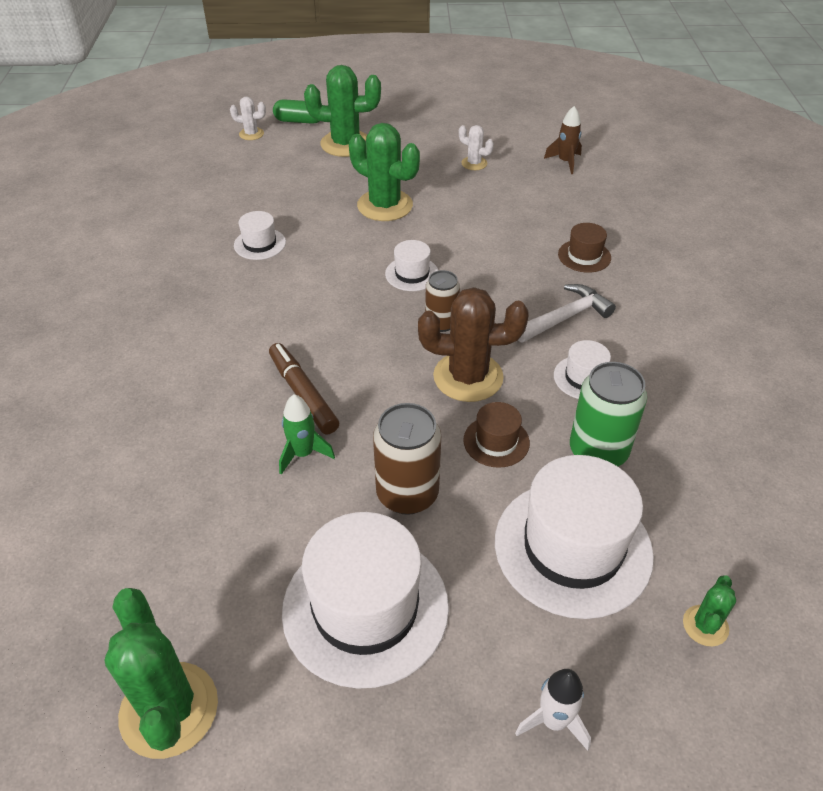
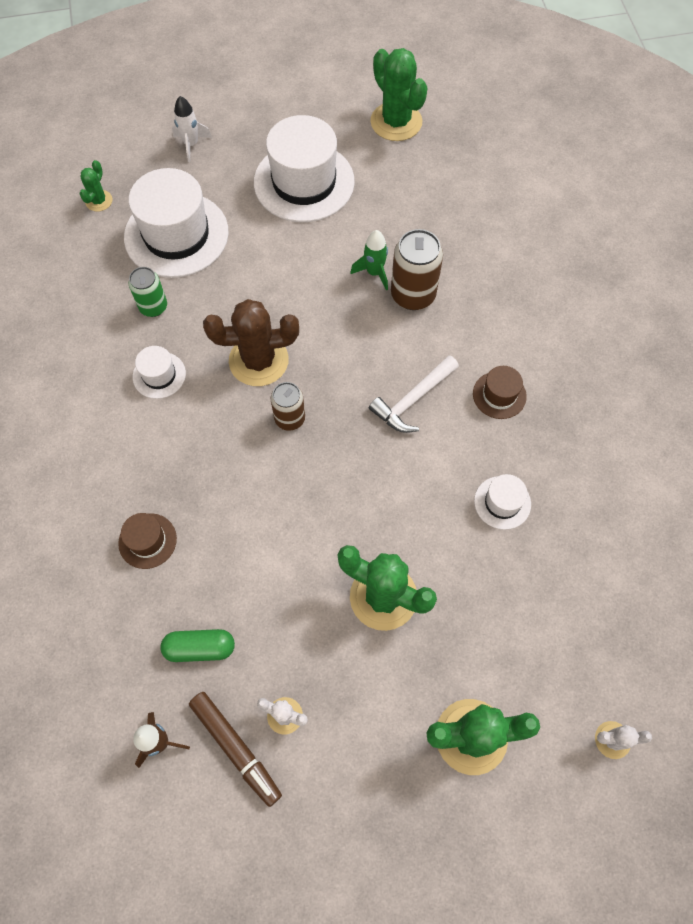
camera: 170 degrees right, 20 degrees up
brown marker [269,343,339,434] -> brown marker moved to [189,692,282,807]
green capsule [273,99,320,124] -> green capsule moved to [160,629,235,662]
brown can [373,403,441,515] -> brown can moved to [391,229,443,310]
white hat [385,240,439,291] -> none
brown hat [463,402,530,468] -> brown hat moved to [473,366,527,419]
white hammer [518,284,616,342] -> white hammer moved to [369,355,459,433]
green can [570,362,647,466] -> green can [129,267,167,317], size x0.64

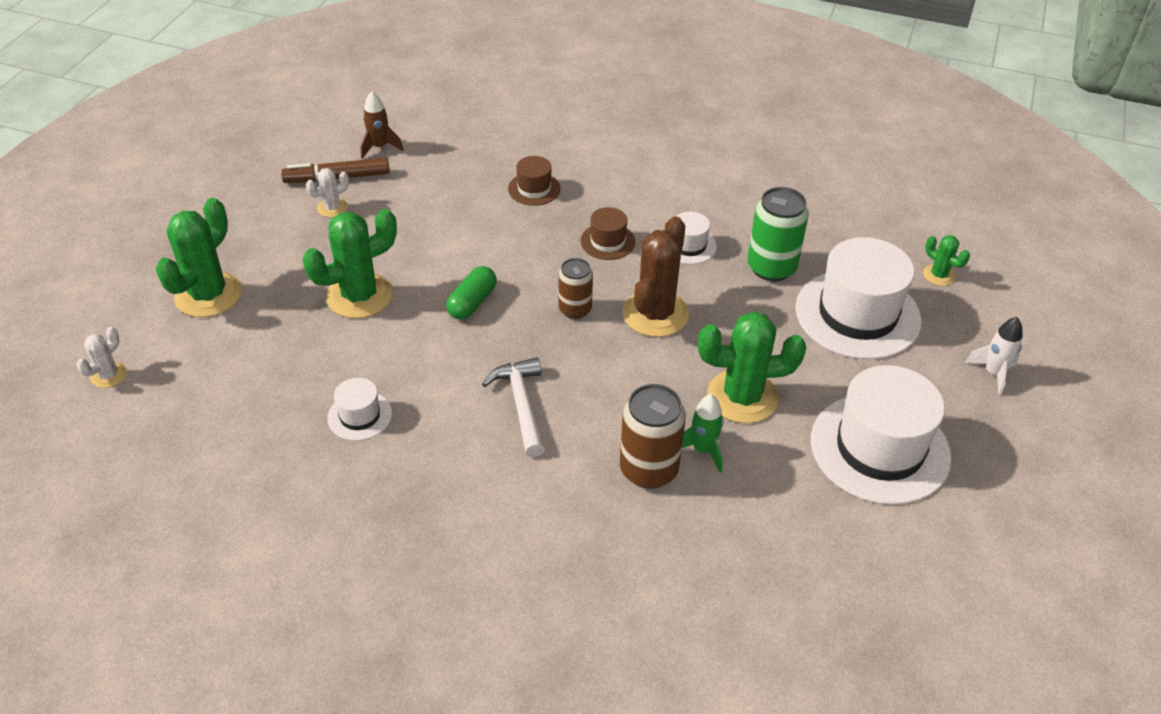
camera: 120 degrees right, 20 degrees down
green can [129,267,167,317] -> green can [747,187,809,281], size x1.57
green capsule [160,629,235,662] -> green capsule moved to [446,266,497,320]
green cactus [370,48,427,141] -> green cactus moved to [698,311,806,424]
brown hat [473,366,527,419] -> brown hat moved to [580,207,636,260]

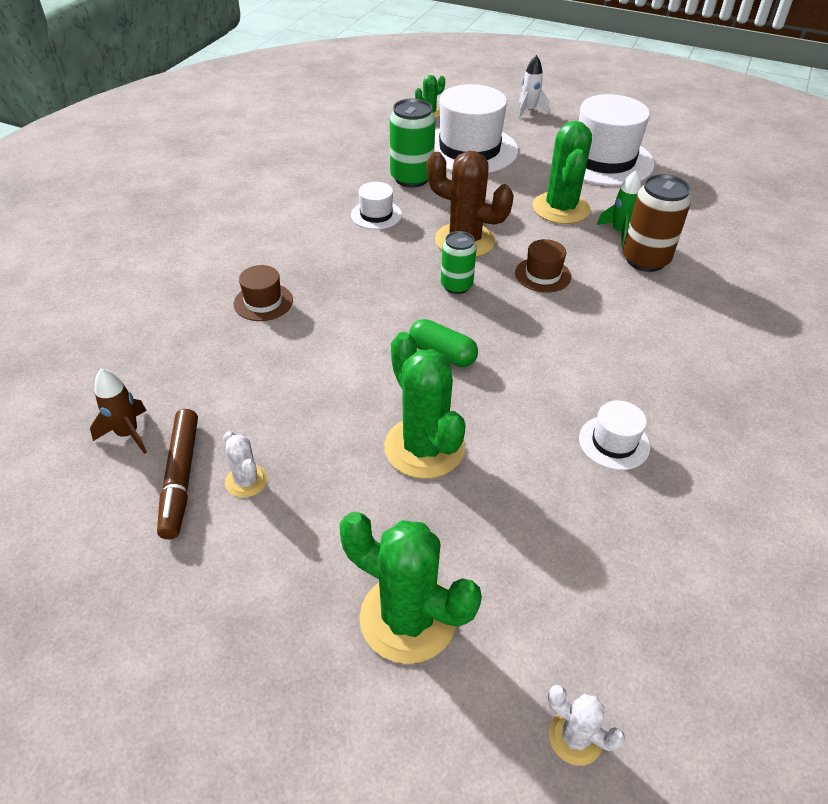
camera: 85 degrees left, 0 degrees up
white hammer [482,357,545,457] -> none
brown can [558,258,593,319] -> green can [441,231,477,294]
brown hat [580,207,636,260] -> brown hat moved to [515,239,571,293]

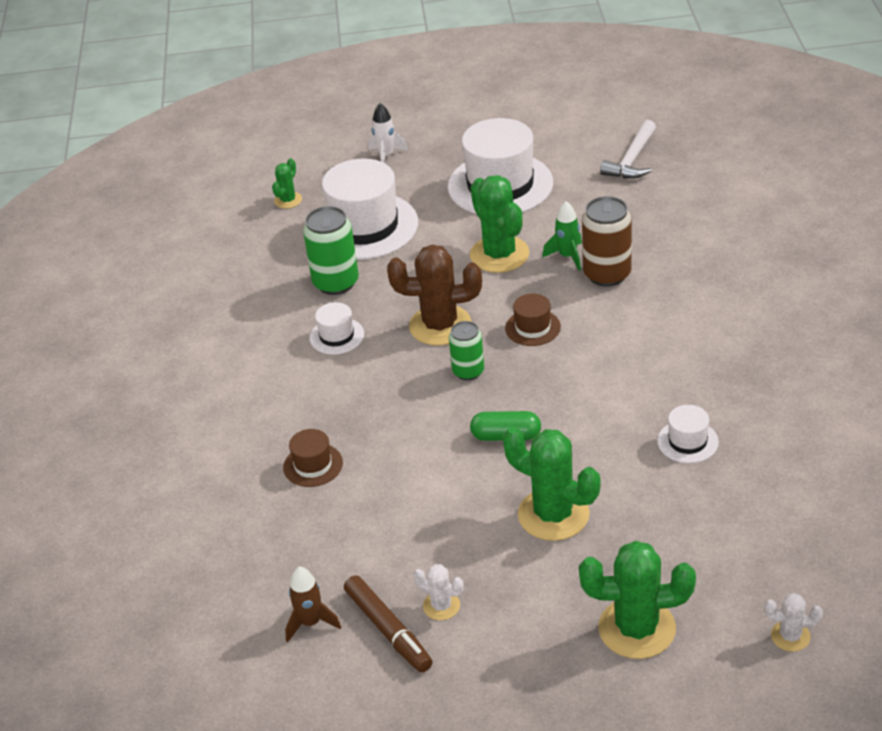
camera: 25 degrees left, 5 degrees down
none -> white hammer [600,120,656,179]

